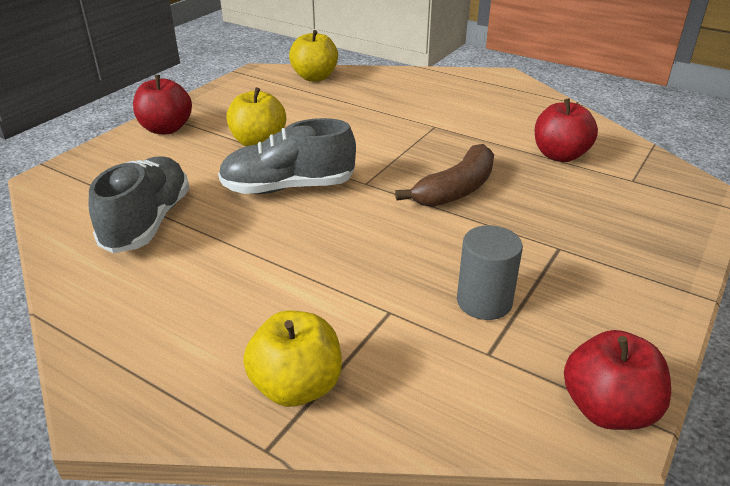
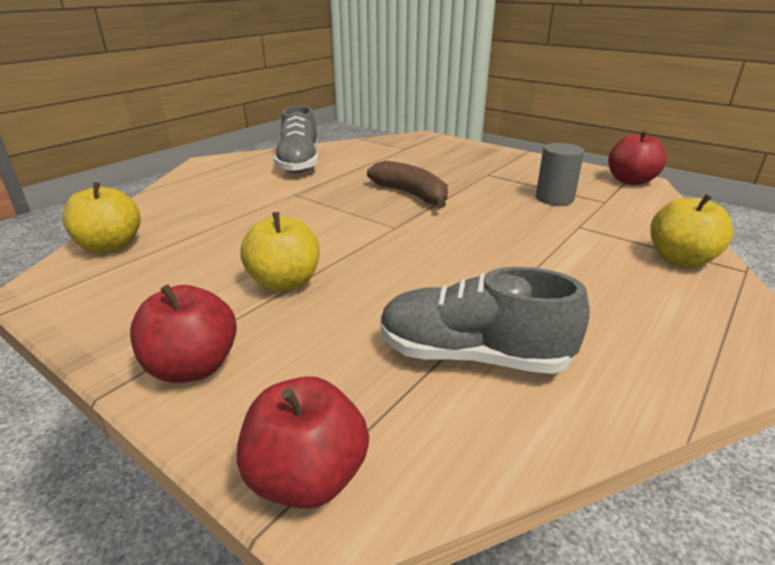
camera: 85 degrees left, 5 degrees down
grey shoe [218,118,356,194] -> grey shoe moved to [274,106,318,173]
red apple [535,99,598,162] -> red apple moved to [237,377,369,509]

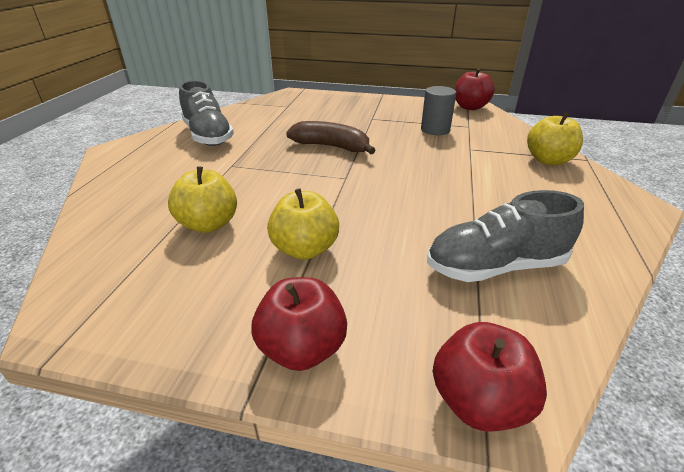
camera: 25 degrees left, 5 degrees up
yellow apple [62,182,140,254] -> yellow apple moved to [168,166,237,233]

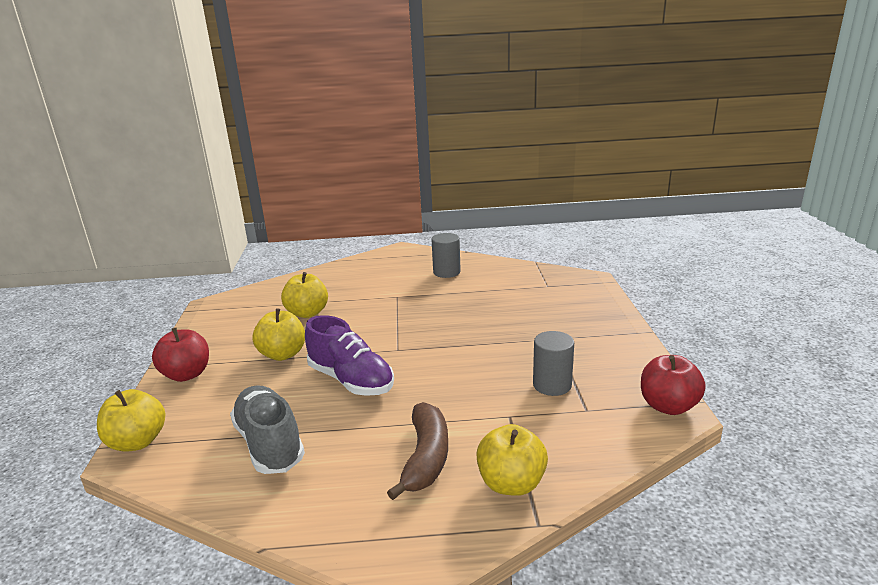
camera: 75 degrees right, 10 degrees down
grey shoe [179,80,234,146] -> grey cylinder [431,233,461,278]
brown banana [286,121,376,154] -> brown banana moved to [387,402,448,500]
red apple [433,322,547,431] -> yellow apple [97,389,165,452]
none -> purple shoe [305,315,394,396]

